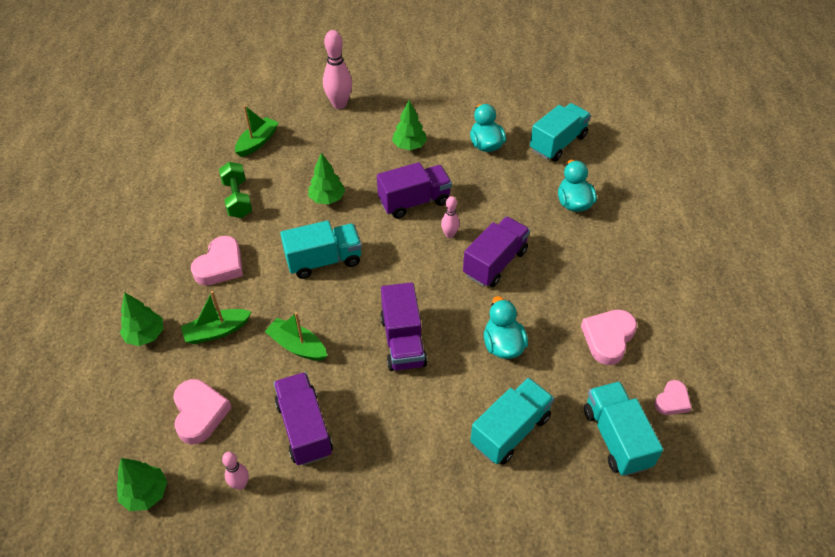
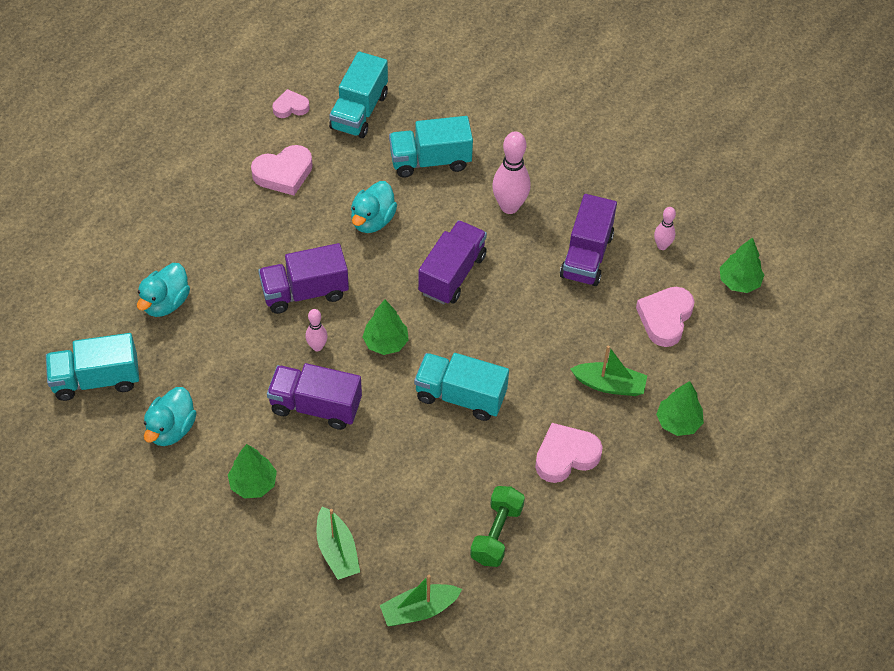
camera: 145 degrees left, 5 degrees up
green boat [264,312,327,361] -> green boat moved to [316,506,360,580]
green tree [308,153,345,204] -> green tree moved to [363,300,409,355]
pink bowling pin [323,30,352,109] -> pink bowling pin moved to [492,131,530,214]

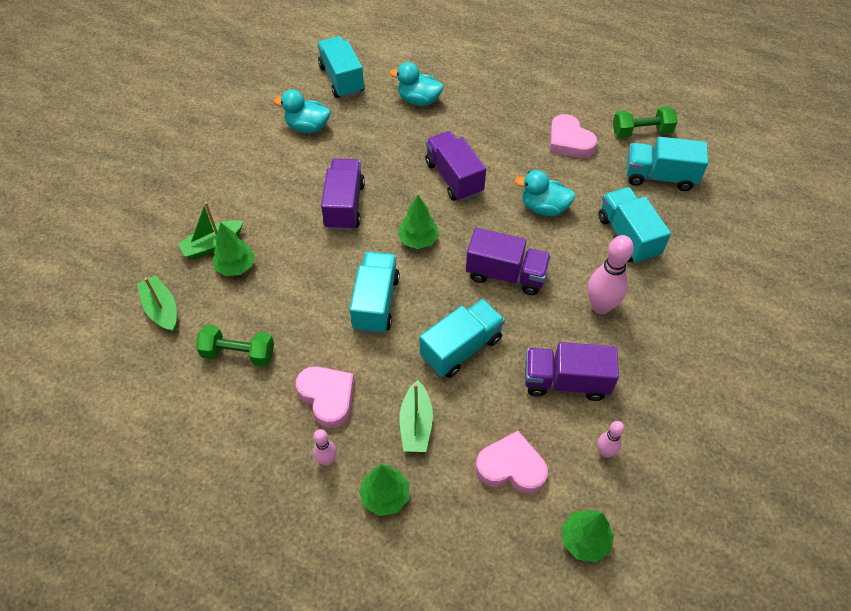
camera: 80 degrees right, 0 degrees up
green tree [228,444,277,498] -> green tree moved to [212,222,255,276]
pink heart [273,89,309,118] -> green dumbbell [613,106,677,138]
pink bowling pin [306,309,327,351] -> pink bowling pin moved to [313,429,337,466]
none -> turquoise truck [420,299,505,378]

